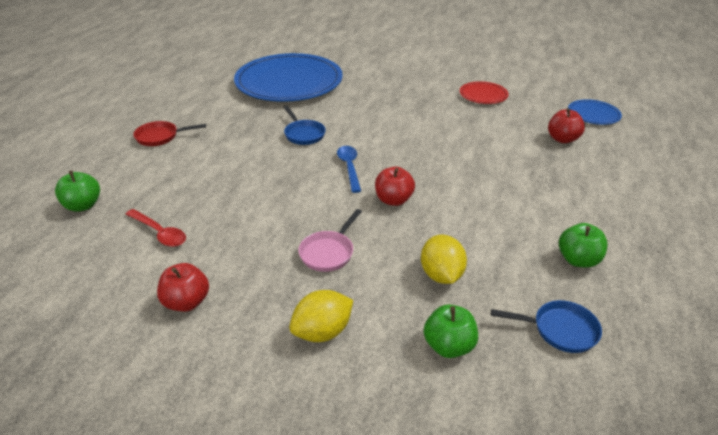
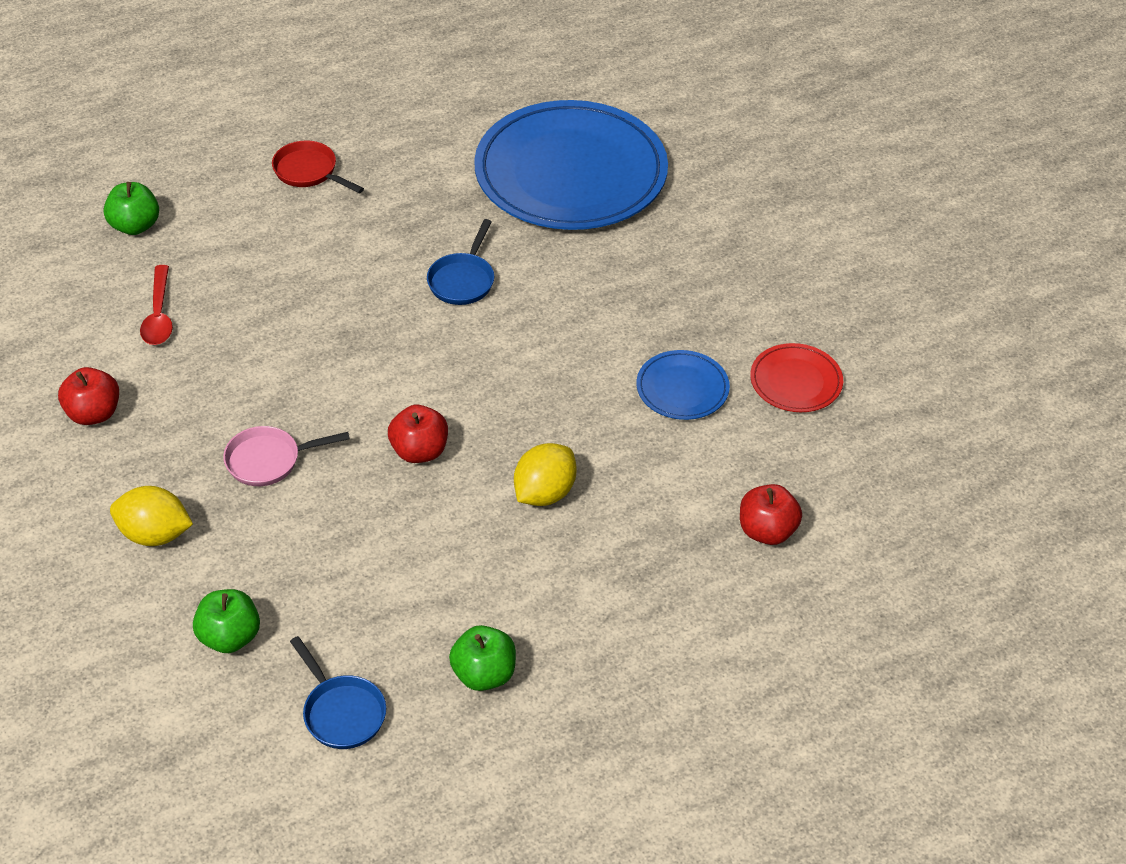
camera: 45 degrees right, 10 degrees up
blue spoon [337,146,361,193] -> none
yellow lemon [421,235,467,284] -> yellow lemon moved to [514,443,577,506]
blue plate [568,99,622,125] -> blue plate moved to [636,350,730,420]

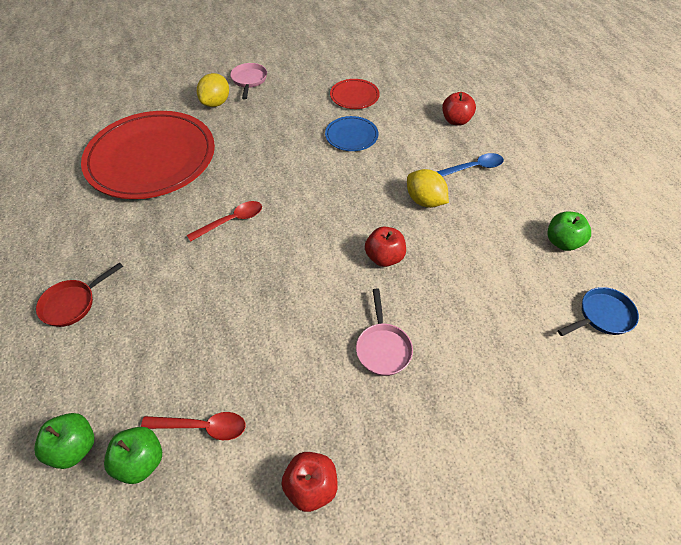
camera: 80 degrees left, 5 degrees up
yellow lemon [110,486,193,546] -> yellow lemon moved to [197,73,229,107]
green apple [193,589,260,653] -> green apple moved to [104,427,162,484]
blue pan [427,219,494,305] -> red spoon [187,201,262,242]
blue plate [474,100,668,230] -> red plate [81,111,215,199]
none -> pink pan [230,63,267,99]
none -> blue spoon [437,153,504,177]

